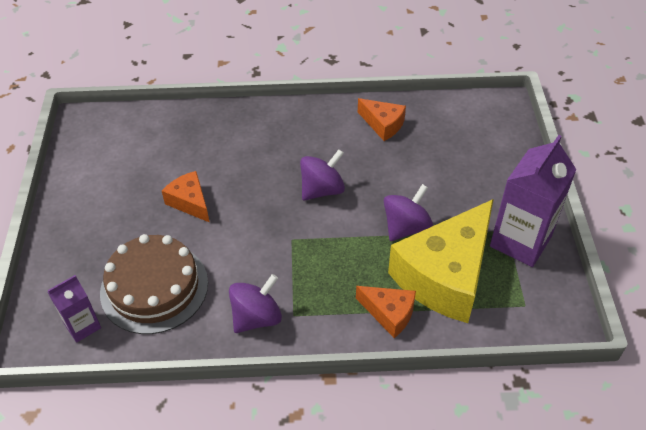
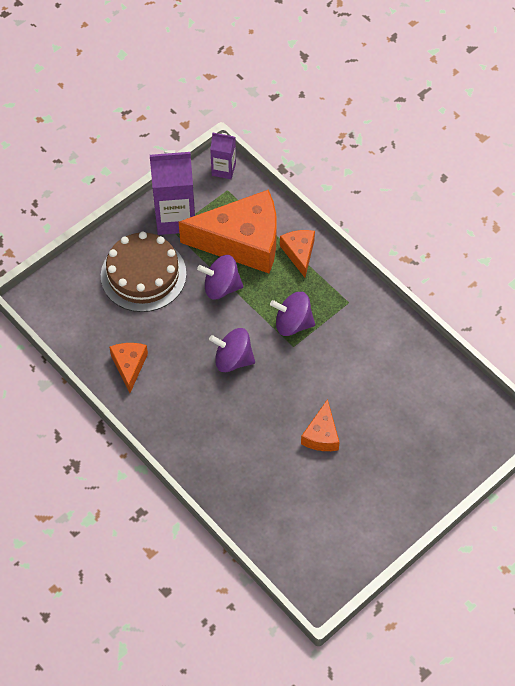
camera: 130 degrees left, 10 degrees up
purple carton [48,275,101,343] -> purple carton moved to [210,133,236,179]
brown cake [100,234,208,334] -> brown cake moved to [101,232,186,312]
purple spinning top [229,274,282,333] -> purple spinning top moved to [270,292,315,336]
yellow cheese [388,199,494,323] -> orange cheese [179,190,277,273]

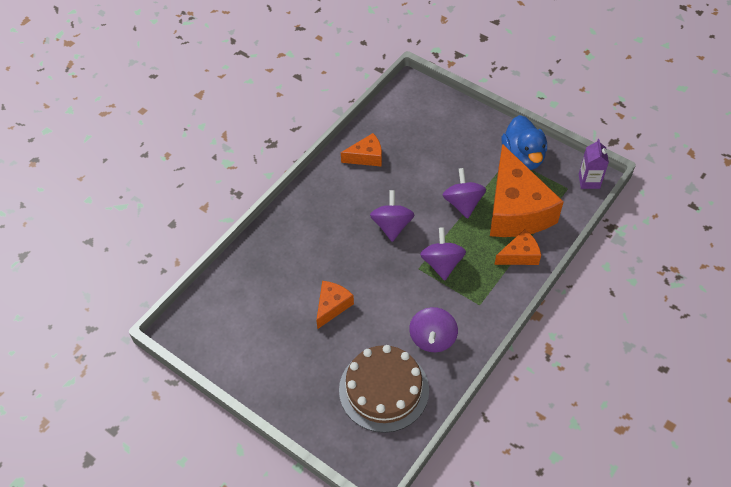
camera: 80 degrees right, 5 degrees down
brown cake [101,232,186,312] -> brown cake moved to [339,345,429,433]
purple carton [150,150,195,235] -> blue duck [502,115,547,170]
orange cheese [301,399,340,451] -> orange cheese turned 120 degrees clockwise [316,281,354,329]
none -> purple spinning top [409,307,458,352]

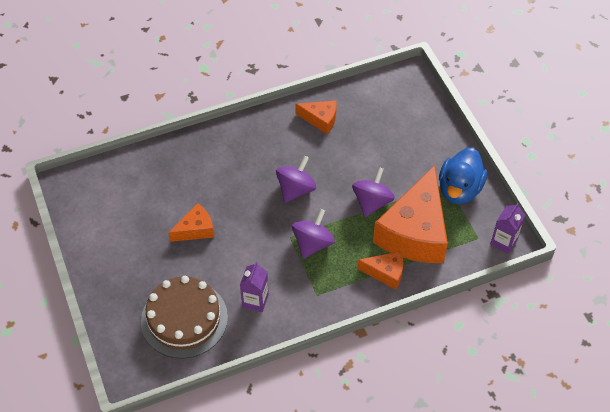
camera: 30 degrees right, 0 degrees up
purple spinning top [409,307,458,352] -> purple carton [240,262,269,312]

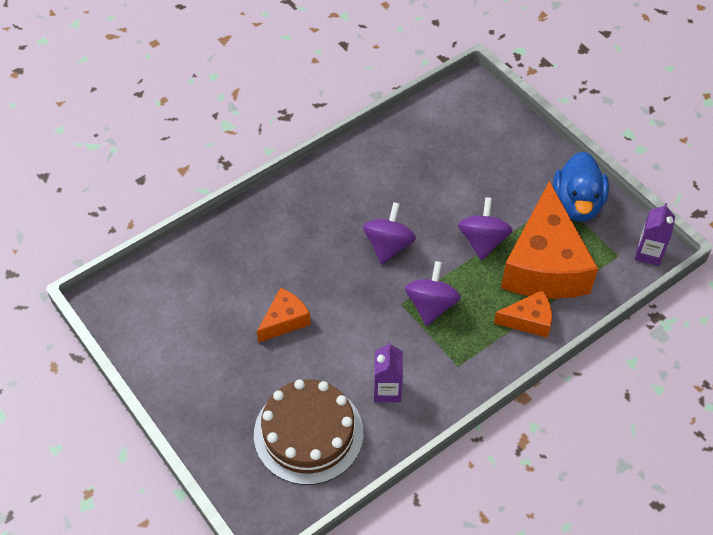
camera: 15 degrees left, 0 degrees up
orange cheese [296,101,337,134] -> none

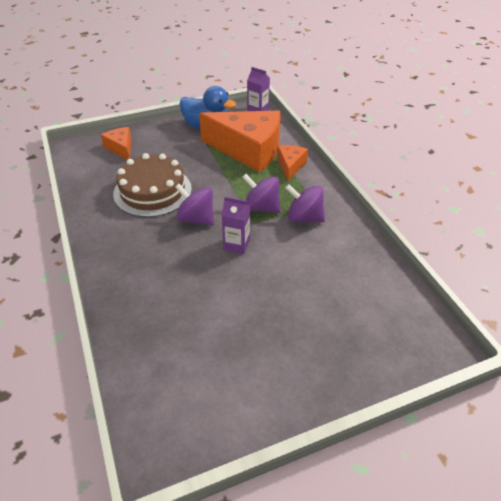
camera: 75 degrees left, 10 degrees down
brown cake [254,379,363,485] -> brown cake moved to [113,153,192,217]
orange cheese [257,288,311,343] -> orange cheese moved to [101,127,132,160]
purple carton [374,342,403,402] -> purple carton moved to [221,197,250,254]
purple spinning top [458,197,513,260] -> purple spinning top moved to [285,184,325,222]

